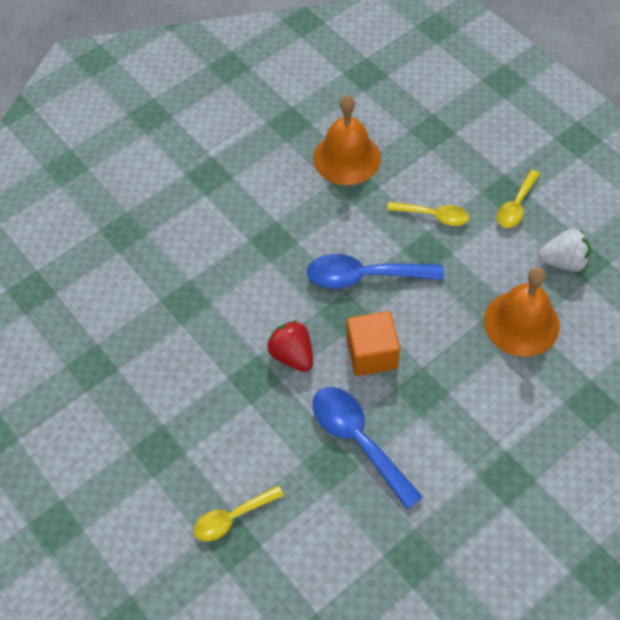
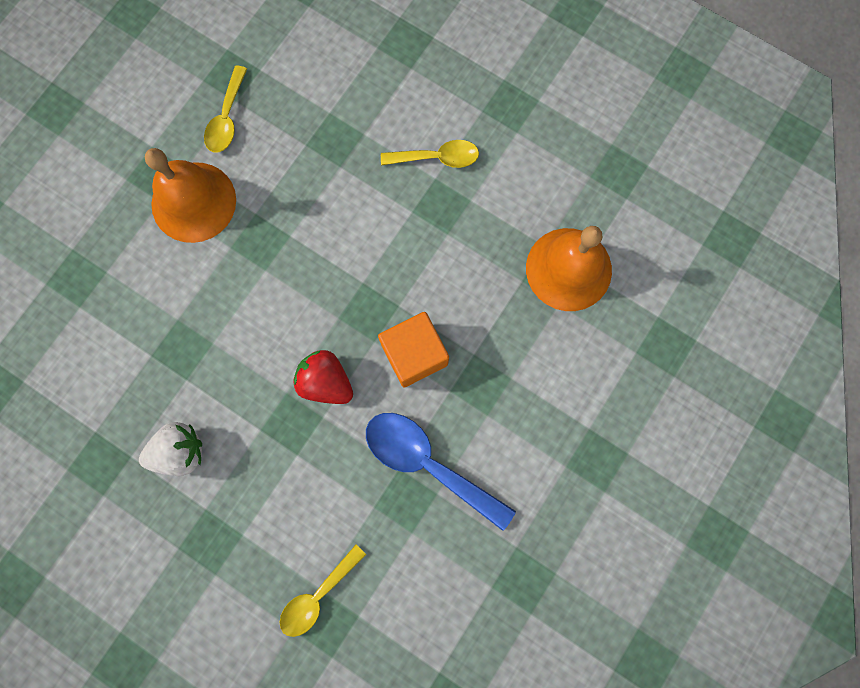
camera: 20 degrees left, 20 degrees up
blue spoon [307,254,444,289] -> none
orange bell [313,95,381,185] -> orange bell moved to [145,148,236,243]
yellow spoon [497,170,540,228] -> yellow spoon moved to [204,66,247,153]
white strawberry [538,229,590,272] -> white strawberry moved to [139,422,202,476]

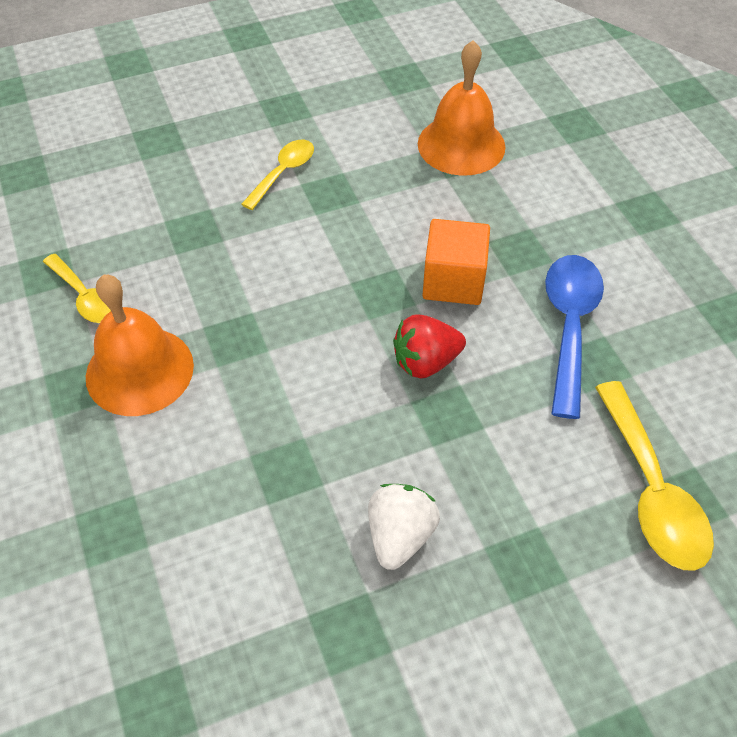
camera: 55 degrees left, 25 degrees down
yellow spoon [280,545,366,637] -> yellow spoon [595,381,714,570], size x1.61
blue spoon [366,413,516,531] -> blue spoon turned 120 degrees clockwise [545,255,604,419]

